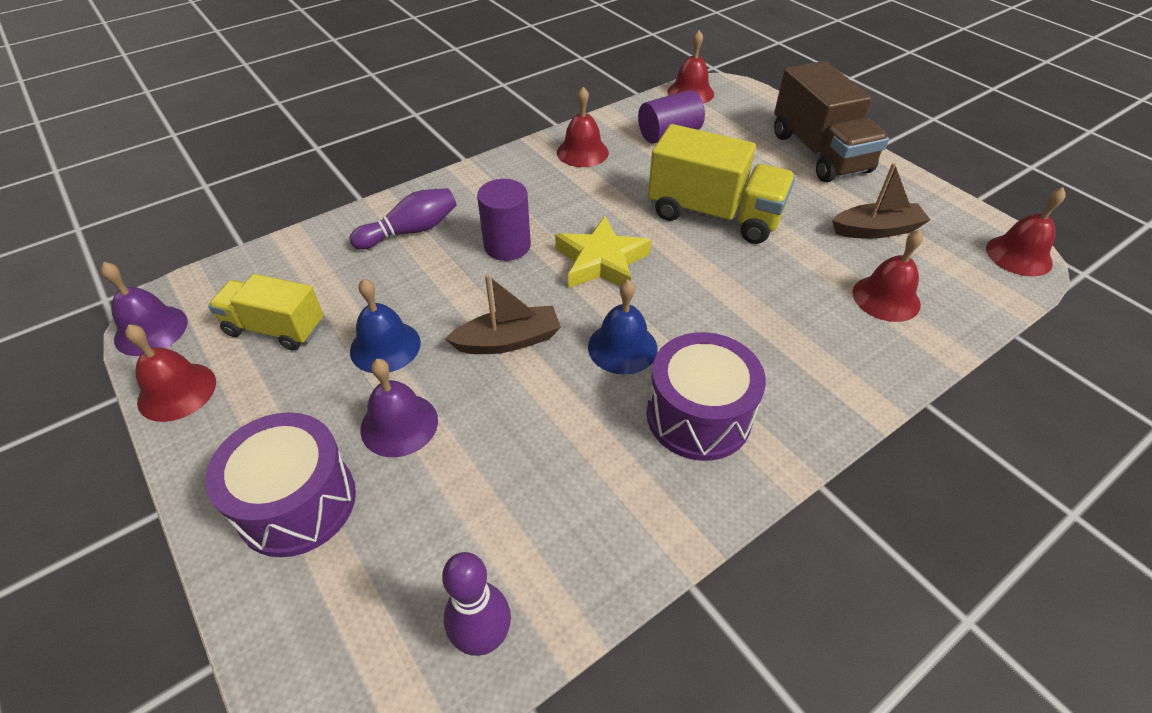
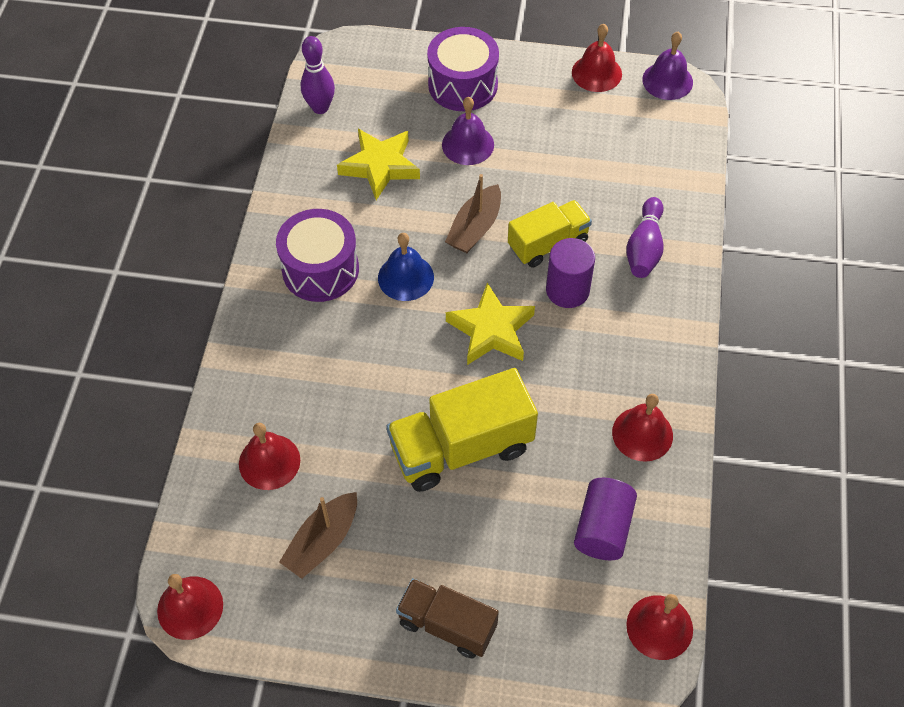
camera: 135 degrees right, 10 degrees up
yellow truck [208,274,323,351] -> yellow truck moved to [508,200,592,267]
blue bell [350,279,421,373] -> none
brown truck [774,61,889,182] -> brown truck [396,578,499,658], size x0.64
none -> yellow star [337,129,420,200]

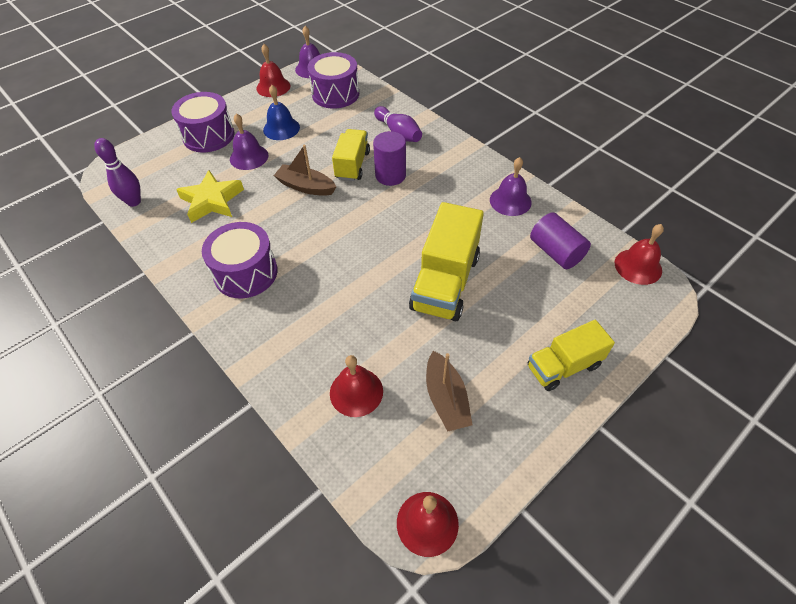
camera: 50 degrees left, 5 degrees down
blue bell [378,233,434,301] -> blue bell moved to [263,85,300,140]
brown truck [396,578,499,658] -> yellow truck [528,320,615,391]
brown boat [445,174,501,253] -> brown boat turned 135 degrees clockwise [274,145,336,196]
yellow star [446,283,535,365] -> none
red bell [612,394,673,462] -> purple bell [490,157,532,216]
none -> purple drum [308,52,359,108]

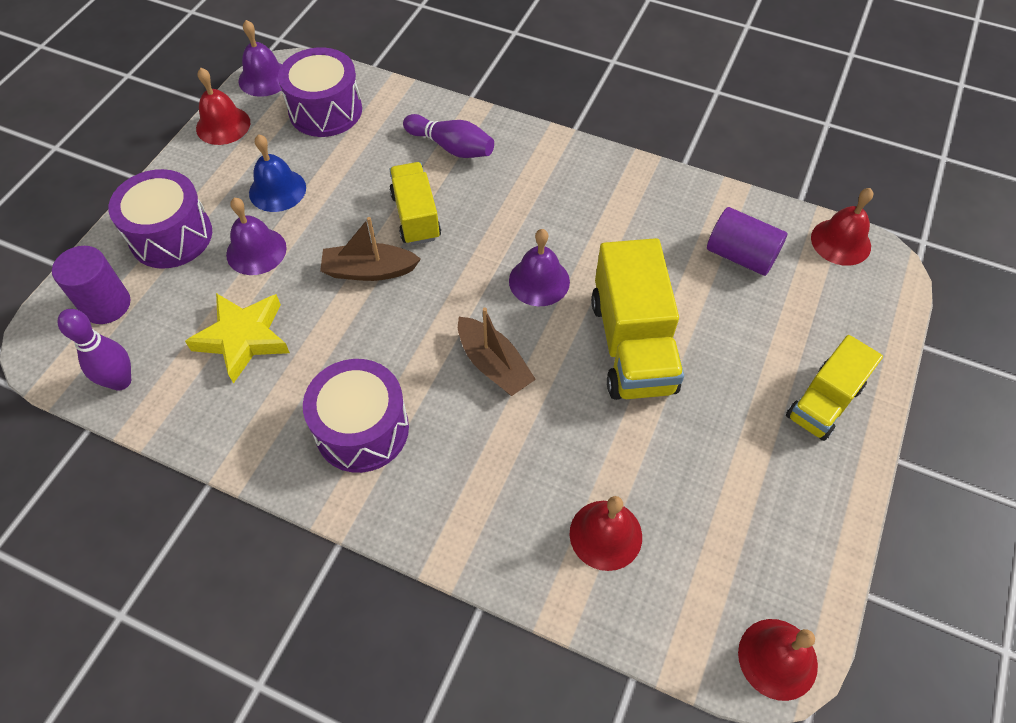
camera: 25 degrees left, 5 degrees up
purple cylinder [373,131,406,186] -> purple cylinder moved to [52,246,131,324]
brown boat [426,351,473,432] -> brown boat moved to [458,308,536,396]
purple bell [490,157,532,216] -> purple bell moved to [509,229,570,306]

